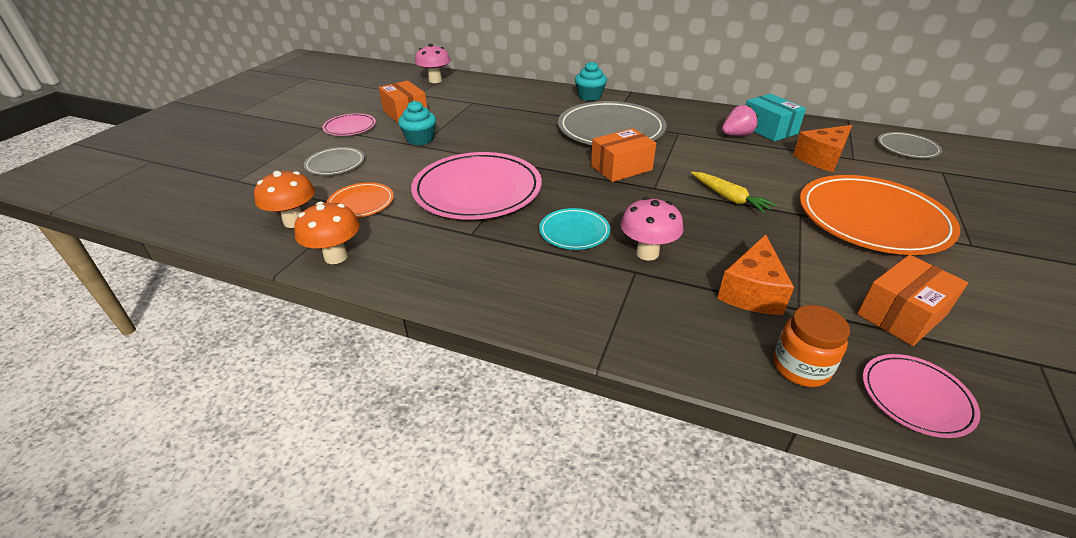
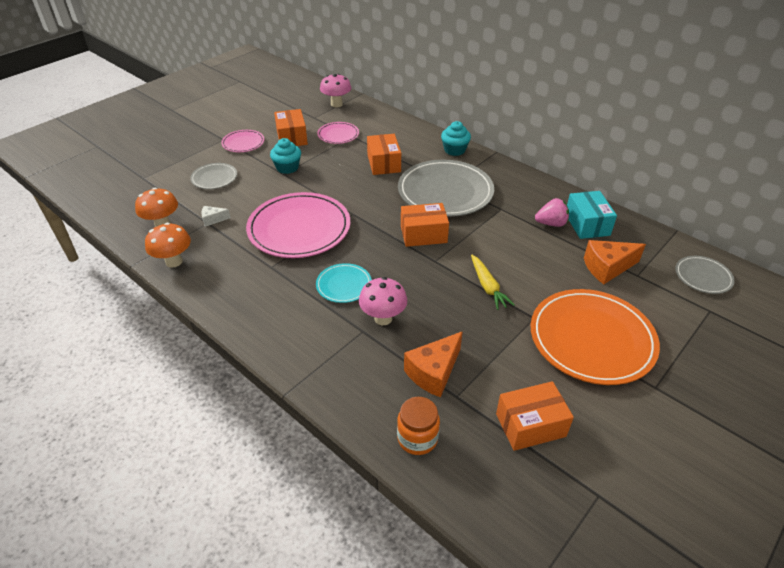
camera: 20 degrees right, 5 degrees up
orange plate [326,182,394,218] -> white cheese [201,206,231,227]
pink plate [863,354,980,438] -> pink plate moved to [317,122,359,144]
none -> orange box [367,134,401,175]

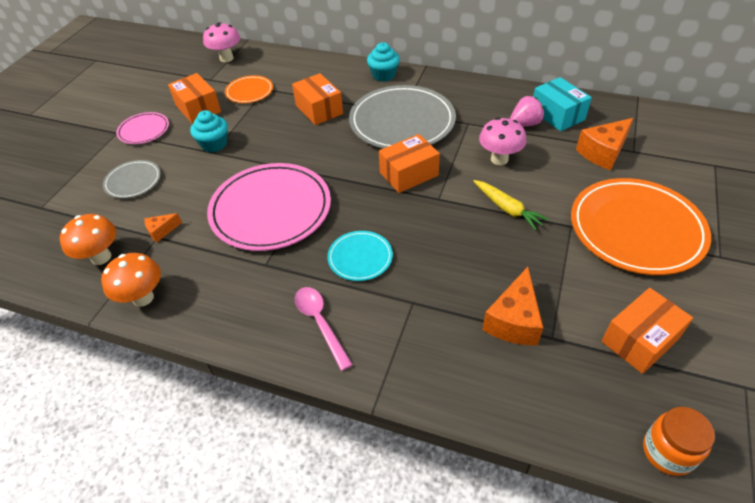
camera: 20 degrees left, 5 degrees up
white cheese [201,206,231,227] -> orange cheese [144,213,182,242]
pink plate [317,122,359,144] -> orange plate [225,75,273,103]
pink mushroom [359,277,407,325] -> pink mushroom moved to [479,117,526,165]
orange jar [397,397,440,455] -> orange jar moved to [643,407,715,476]
grey plate [675,256,735,294] -> none
none -> pink spoon [295,287,353,371]

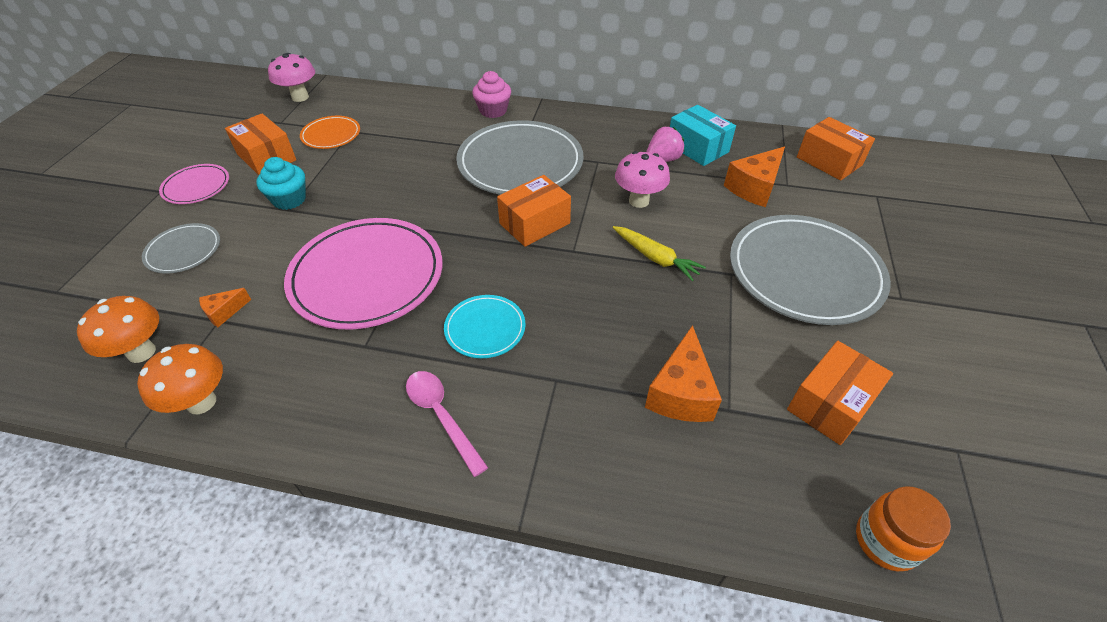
camera: 10 degrees left, 0 degrees up
orange box [292,73,343,125] -> orange box moved to [797,117,875,180]
turquoise cupcake [367,42,400,82] -> pink cupcake [472,71,511,118]
orange plate [571,178,711,275] -> grey plate [730,215,891,325]

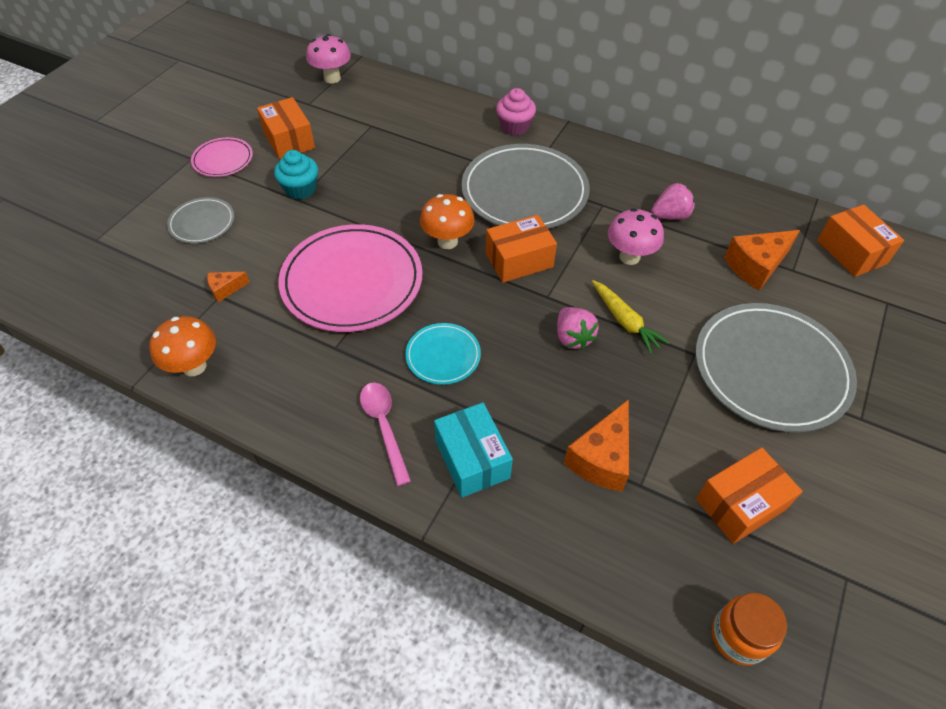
camera: 15 degrees right, 5 degrees up
orange mushroom [77,296,159,363] -> orange mushroom moved to [420,194,475,249]
orange plate [300,116,360,149] -> none
turquoise box [670,105,736,166] -> turquoise box moved to [434,402,513,498]
none -> pink strawberry [557,307,599,350]

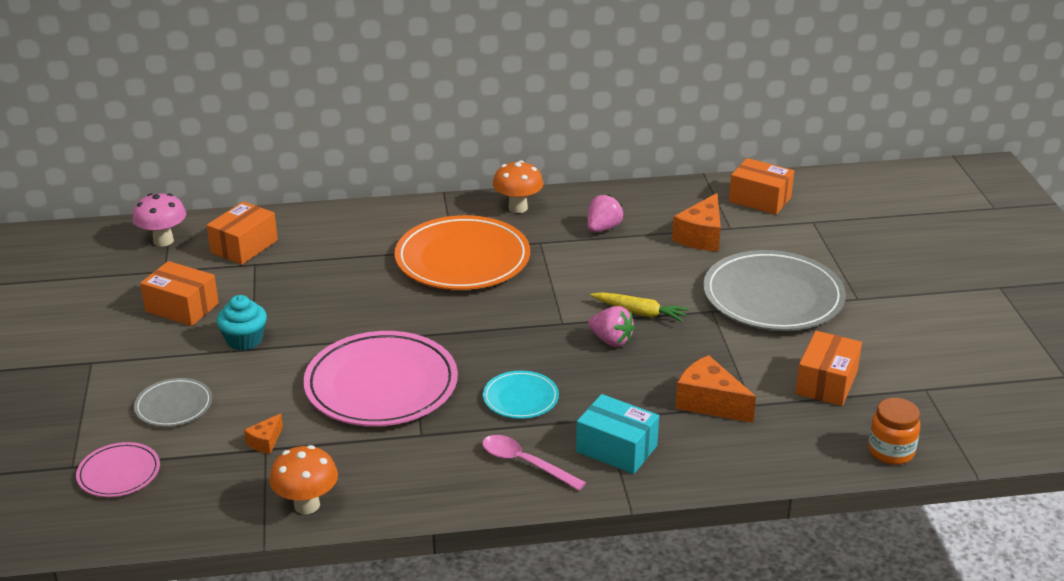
camera: 35 degrees left, 20 degrees down
pink plate [191,137,253,177] -> pink plate moved to [76,442,160,497]
orange mushroom [420,194,475,249] -> orange mushroom moved to [493,160,543,213]
grey plate [461,144,590,229] -> orange plate [395,215,530,290]
orange box [486,215,557,283] -> orange box moved to [206,201,278,265]
pink cupcake [496,88,536,136] -> none
orange cheese [564,399,629,492] -> orange cheese turned 135 degrees clockwise [675,355,756,423]
pink mushroom [608,208,664,265] -> none

